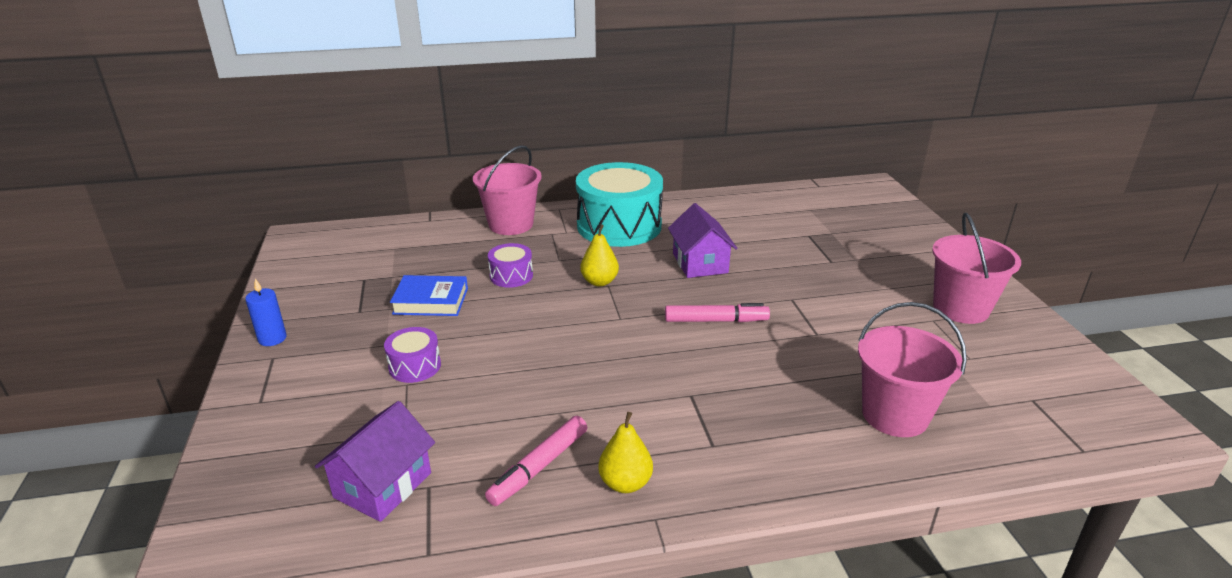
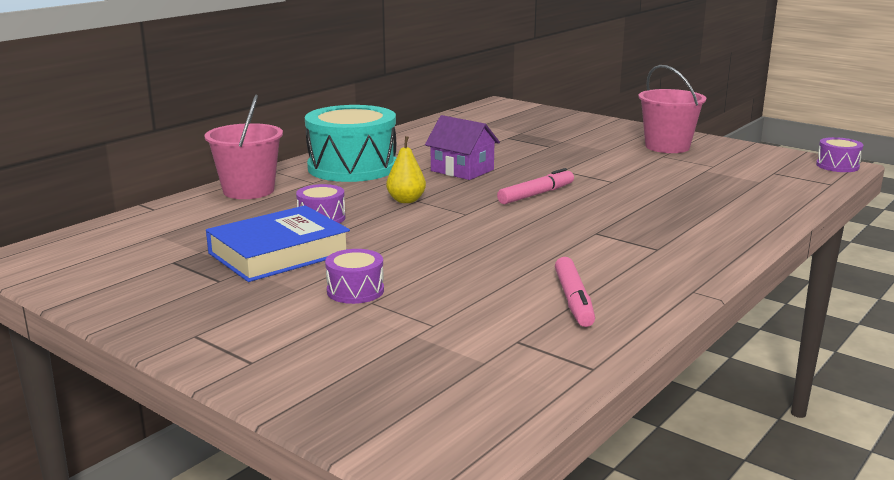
camera: 40 degrees left, 10 degrees down
blue candle [245,279,287,346] -> none
purple house [315,401,435,522] -> none
blue book [390,275,468,316] -> blue book [206,205,350,282], size x1.52
yellow pear [598,412,653,493] -> none
pink bucket [858,302,967,437] -> none
none -> purple drum [816,137,863,172]

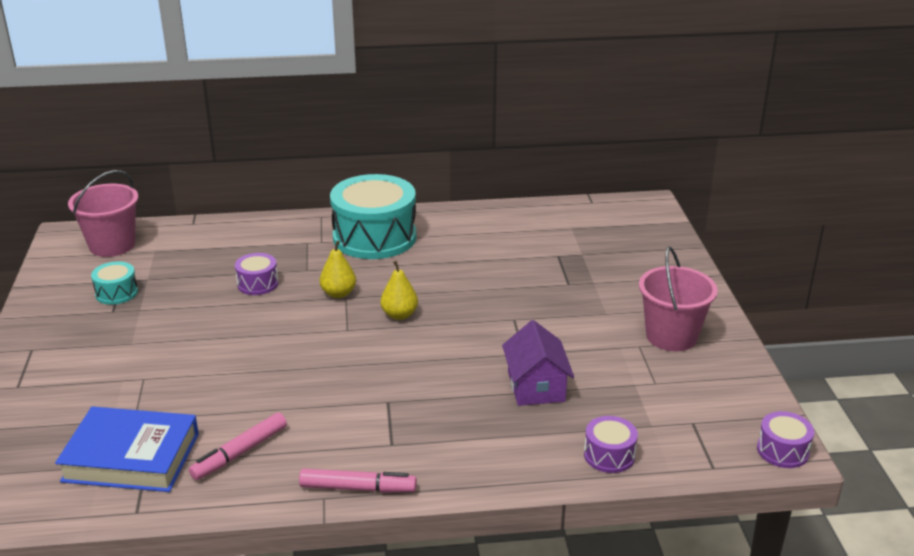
camera: 45 degrees right, 10 degrees up
pink bucket [205,95,283,199] -> pink bucket moved to [68,170,138,257]
blue book [206,205,350,282] -> blue book moved to [55,407,199,492]
purple drum [325,249,384,304] -> purple drum moved to [584,416,638,473]
purple house [425,115,500,180] -> purple house moved to [502,320,574,406]
pink marker [497,168,574,204] -> pink marker moved to [299,468,417,493]
none -> turquoise drum [91,261,138,305]
none -> yellow pear [381,261,418,320]

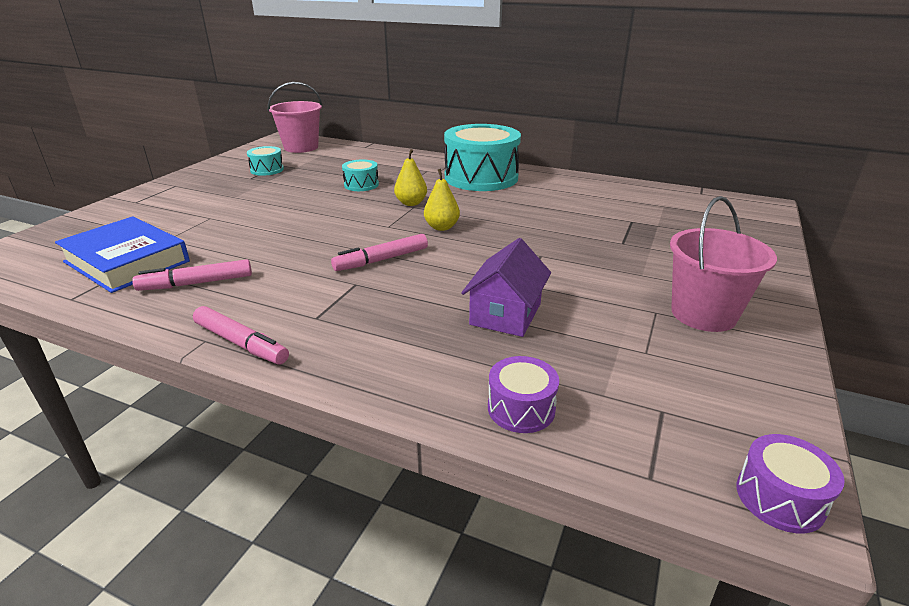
camera: 30 degrees right, 0 degrees up
purple drum [235,253,278,295] -> turquoise drum [342,160,379,191]
none -> pink marker [331,234,428,271]

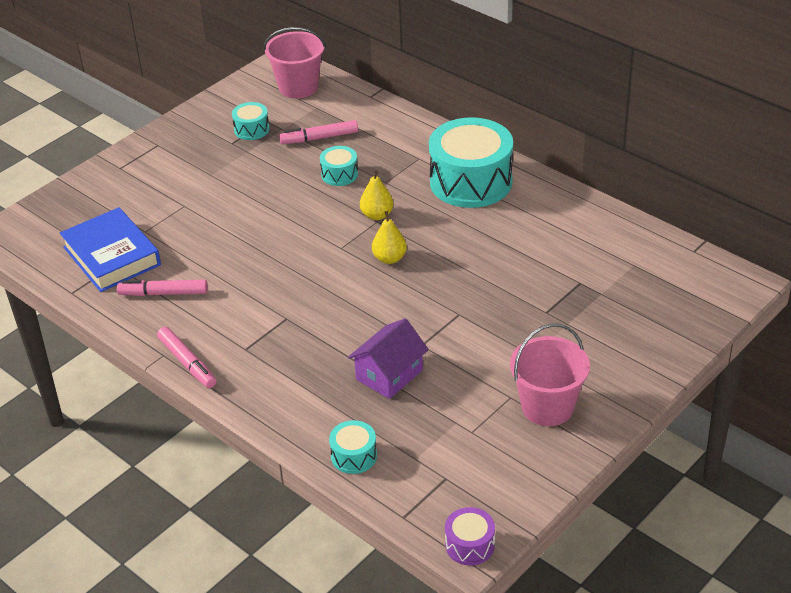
camera: 20 degrees right, 10 degrees up
pink marker [331,234,428,271] -> pink marker moved to [279,120,358,144]
purple drum [488,356,559,433] -> turquoise drum [329,420,377,474]

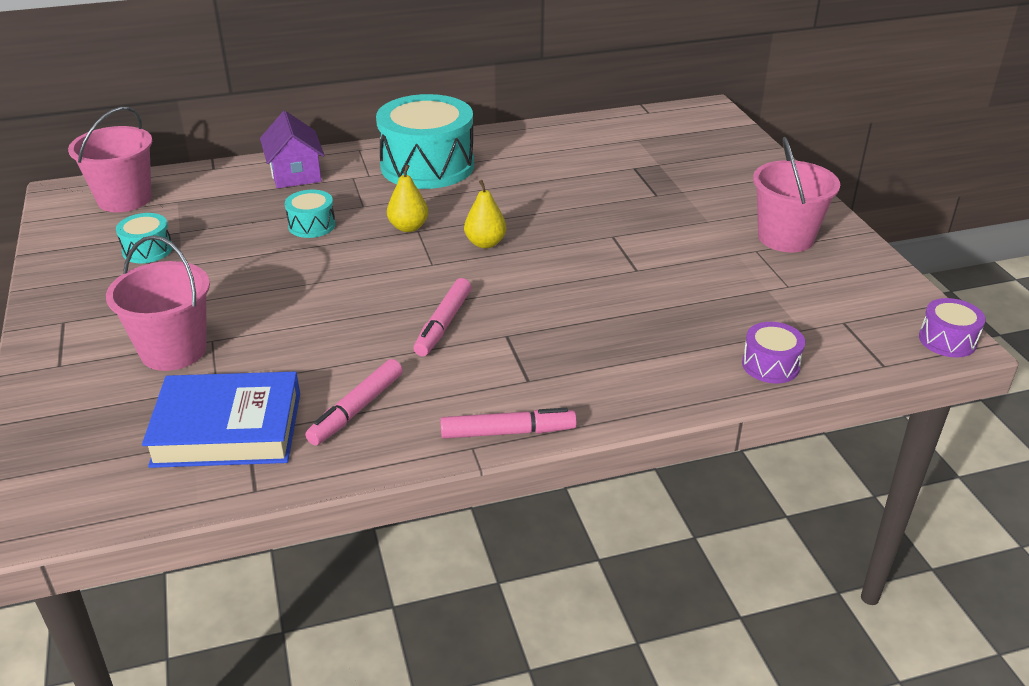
camera: 60 degrees left, 5 degrees down
pink marker [279,120,358,144] -> pink marker moved to [413,278,472,356]
turquoise drum [329,420,377,474] -> purple drum [742,322,805,384]
purple house [348,318,429,399] -> purple house moved to [260,111,324,188]
none -> pink bucket [106,235,210,371]

